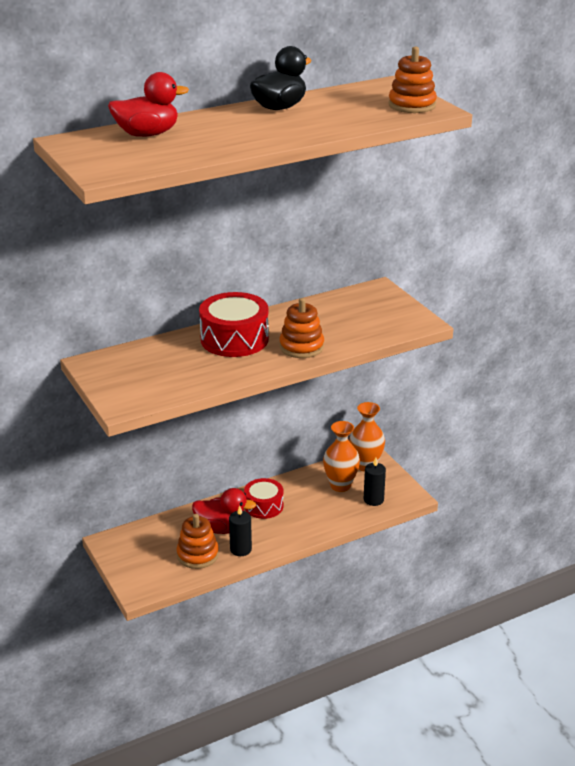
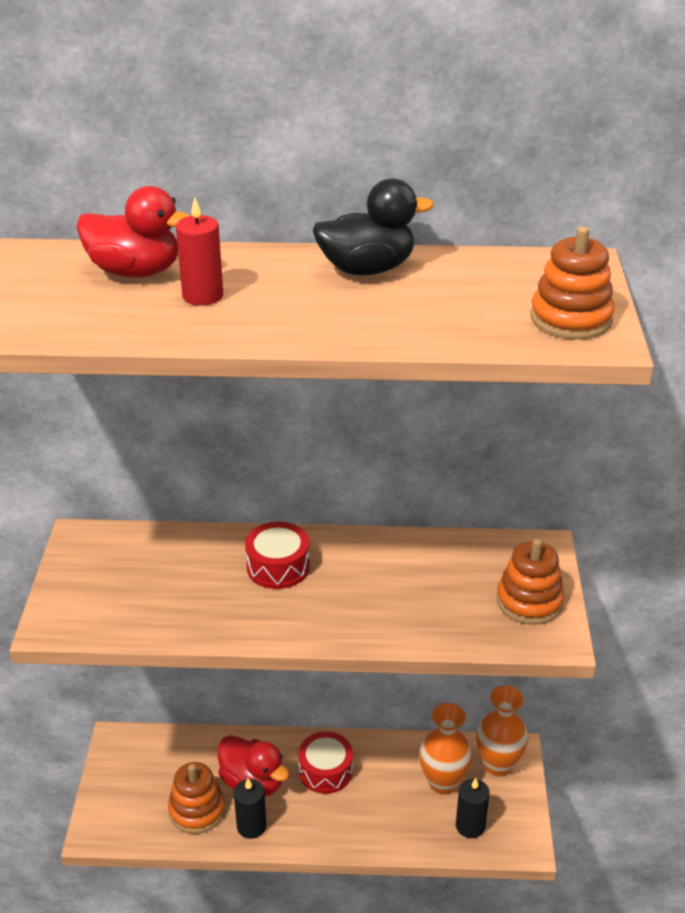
camera: 30 degrees right, 5 degrees up
red drum [199,292,269,357] -> red drum [245,522,310,589], size x0.64
orange stacking toy [280,298,324,358] -> orange stacking toy moved to [496,538,565,625]
none -> red candle [176,198,223,306]

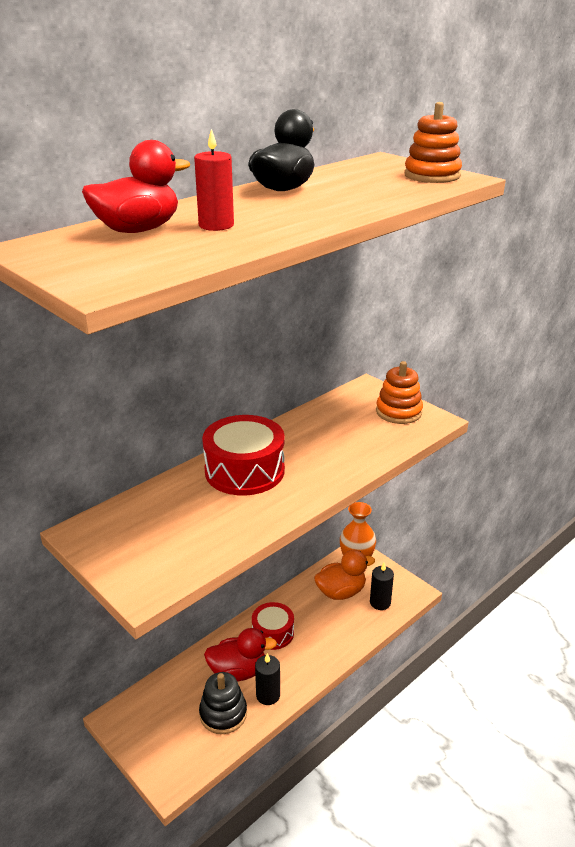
camera: 45 degrees left, 5 degrees down
orange stacking toy [168,762,225,834] -> black stacking toy [199,672,247,734]
red drum [245,522,310,589] -> red drum [202,415,285,496], size x1.56
orange vase [419,703,472,795] -> orange duck [314,550,375,600]

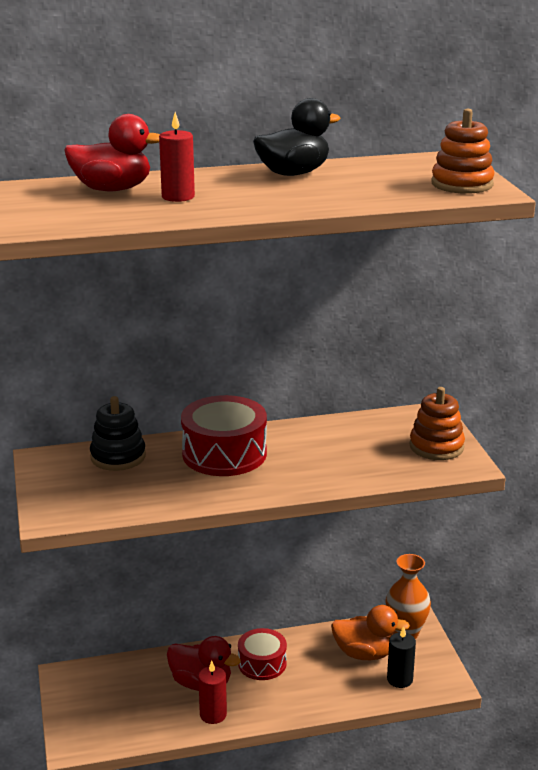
camera: 30 degrees right, 5 degrees down
black stacking toy [199,672,247,734] -> black stacking toy moved to [90,396,146,471]
black candle [255,653,280,705] -> red candle [198,661,227,724]

